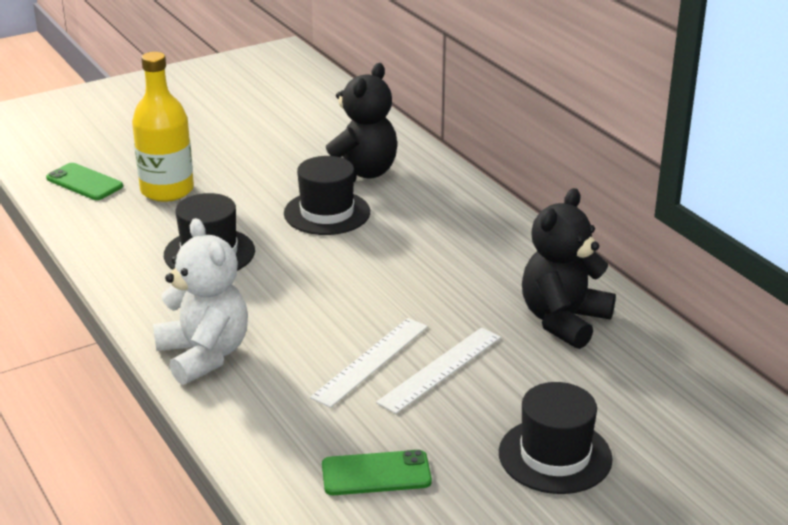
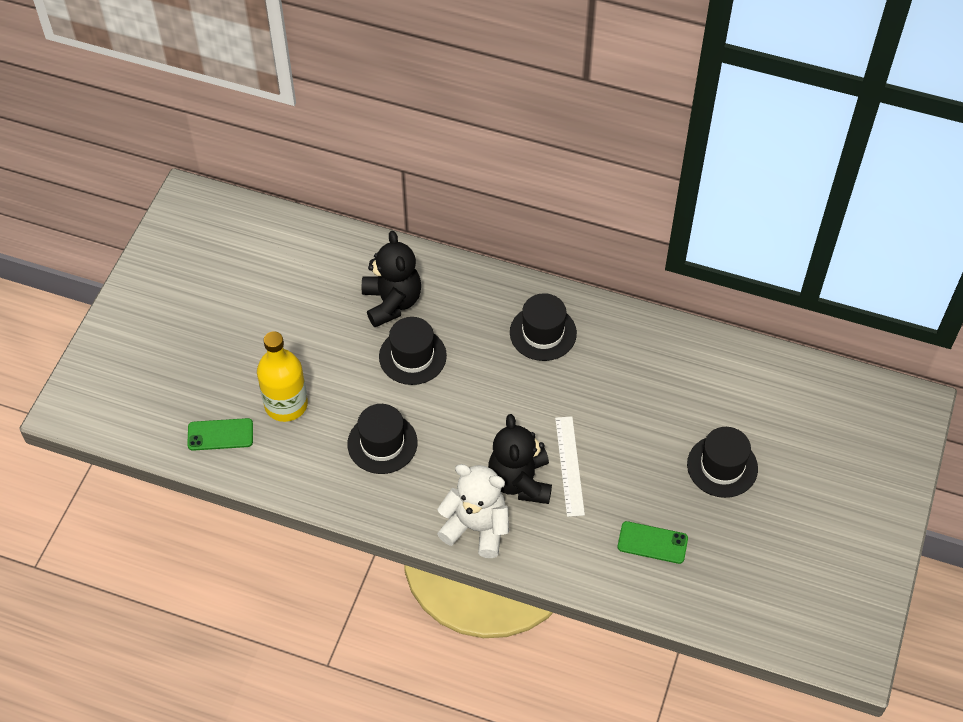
camera: 40 degrees left, 25 degrees up
green phone [322,450,432,495] -> green phone turned 60 degrees clockwise [618,521,688,564]
white ruler [376,327,501,414] -> none
black teddy bear [522,188,616,349] -> black teddy bear moved to [488,414,552,504]
none -> black hat [510,293,577,361]

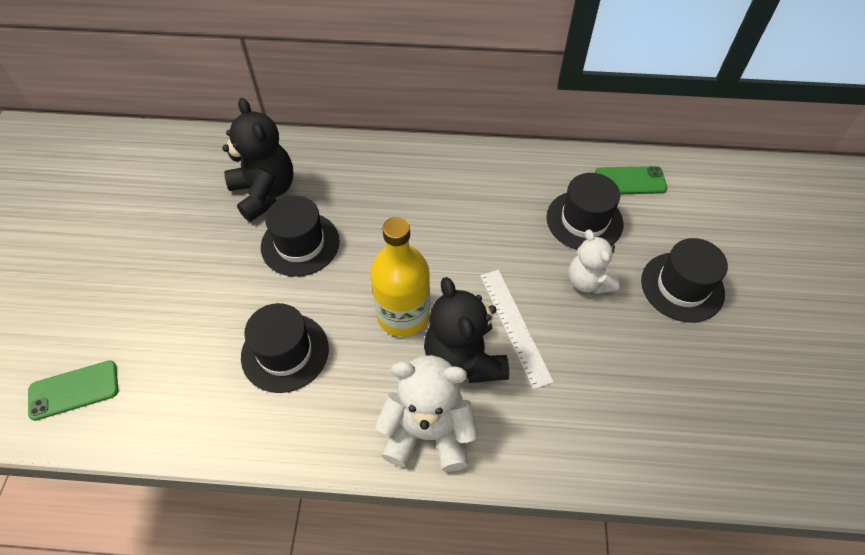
camera: 15 degrees left, 0 degrees up
yellow bottle [257,331,308,422] -> yellow bottle moved to [370,217,430,337]
black hat [510,293,577,361] -> black hat moved to [546,173,624,250]
green phone [618,521,688,564] -> green phone moved to [595,166,667,194]
none -> white teddy bear [569,229,619,294]

